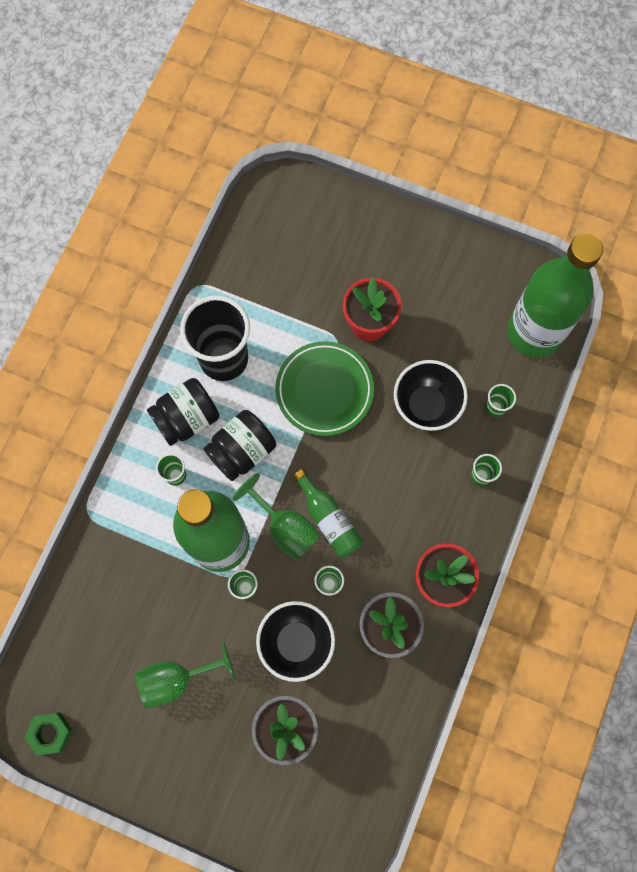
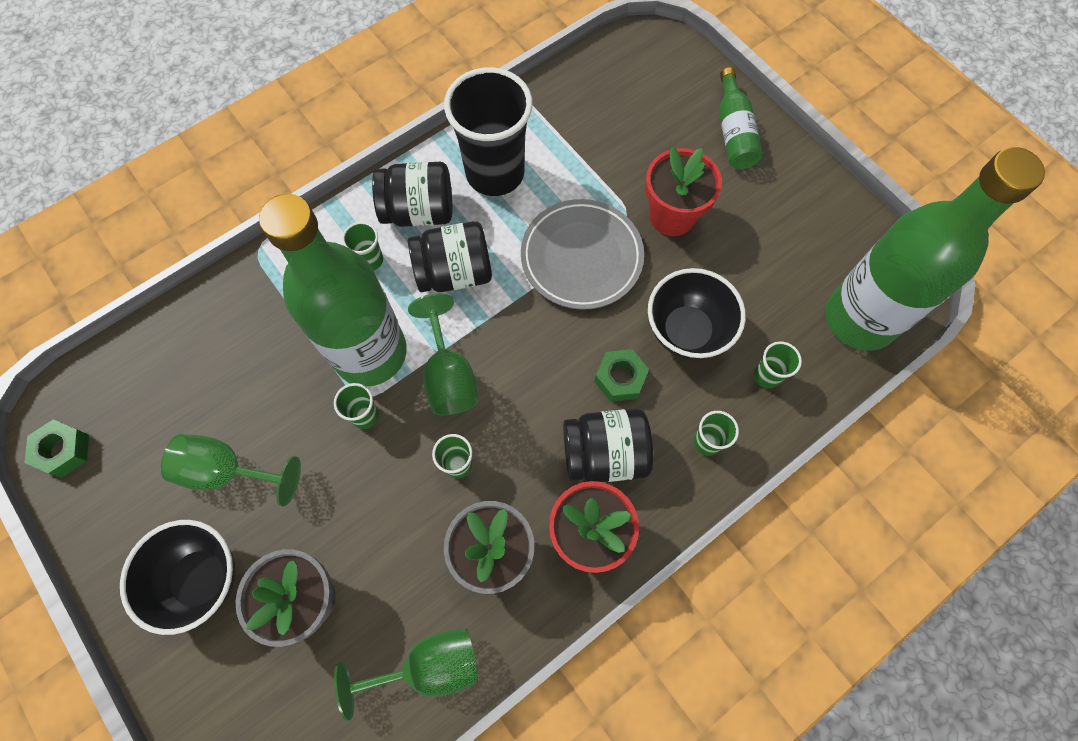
camera: 30 degrees right, 5 degrees down
black bowl [256,601,335,682] -> black bowl moved to [120,520,235,635]
green plate [275,341,374,436] -> grey plate [521,199,644,310]
green bottle [293,469,363,558] -> green bottle moved to [719,67,763,169]
none -> green goblet [334,628,478,721]
none -> black jar [563,409,653,482]
none -> green nut [594,349,649,402]

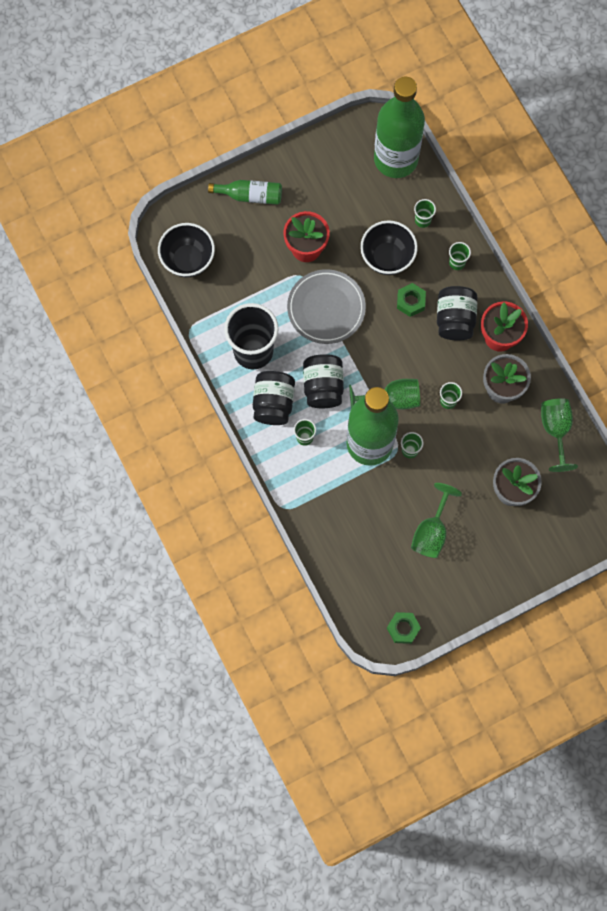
camera: 80 degrees left, 5 degrees up
black bowl [120,520,235,635] -> black bowl moved to [158,223,215,277]

